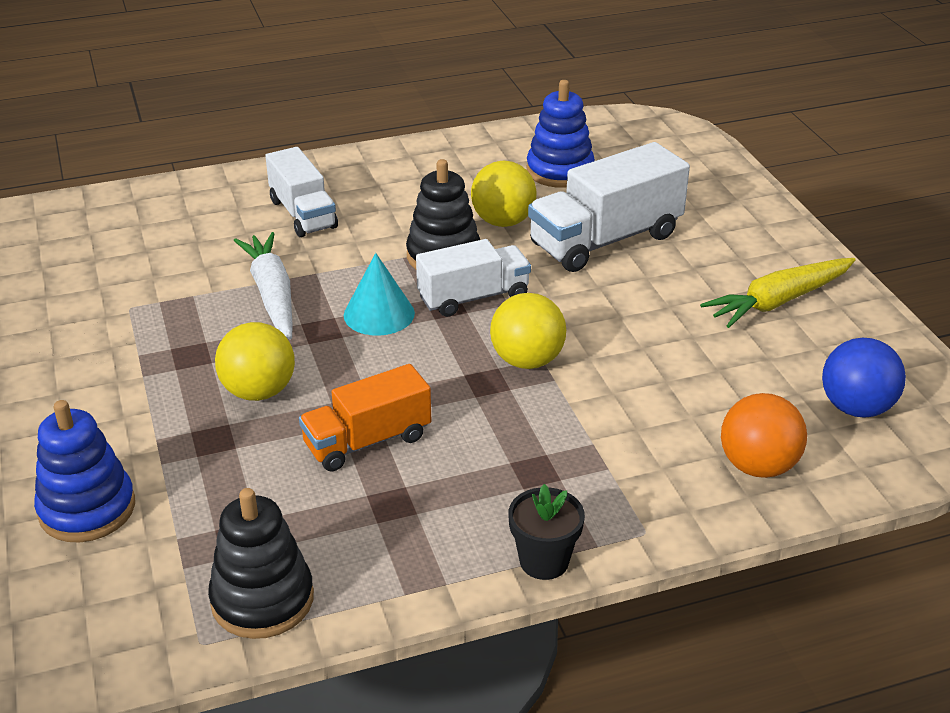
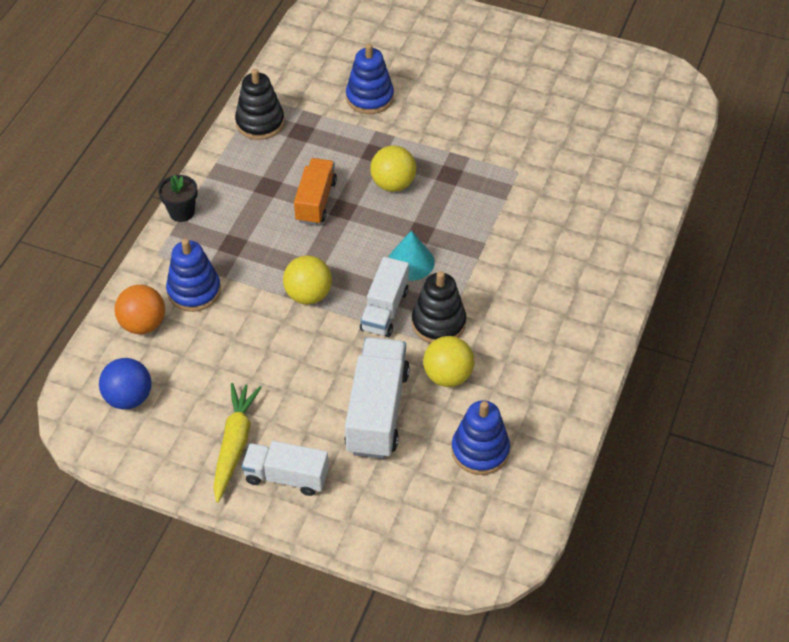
camera: 130 degrees right, 15 degrees up
white carrot [234,232,293,339] -> none
white truck [265,147,338,237] -> white truck moved to [242,441,329,496]
none -> blue stacking toy [166,239,221,312]

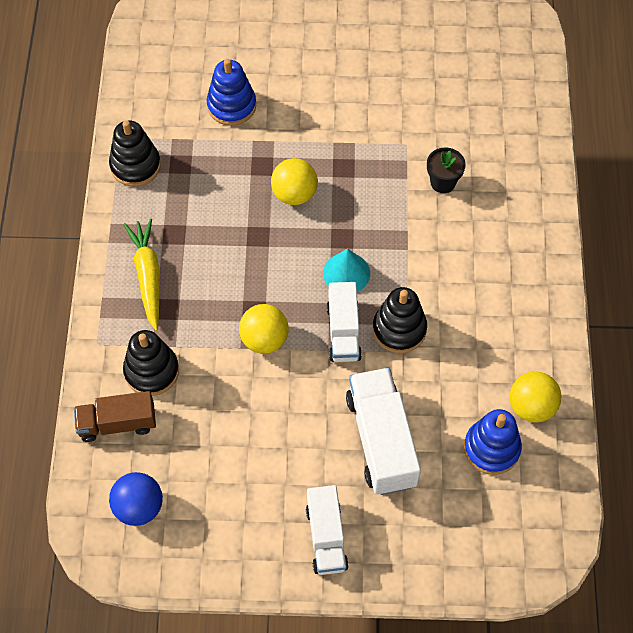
camera: 20 degrees left, 10 degrees up
orange ball [114,285,165,334] -> brown truck [74,391,156,442]
black flower pot [158,175,198,222] -> black flower pot moved to [427,148,466,193]
blue stacking toy [166,239,221,312] -> black stacking toy [123,330,179,396]
yellow carrot [213,383,262,503] -> yellow carrot moved to [124,219,160,331]
white truck [242,441,329,496] -> white truck turned 90 degrees counterclockwise [306,485,349,575]
orange truck [294,158,337,225] -> none
yellow ball [423,336,475,387] -> yellow ball moved to [510,372,561,423]

